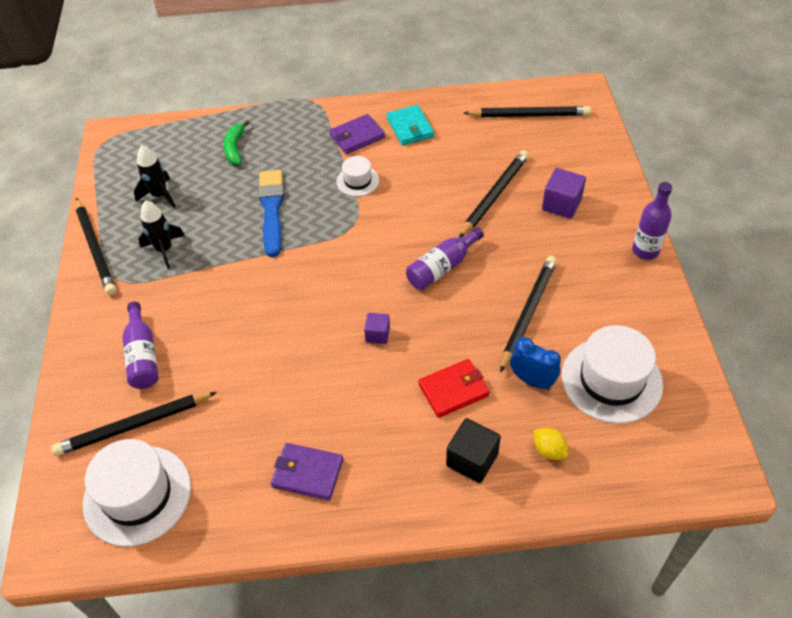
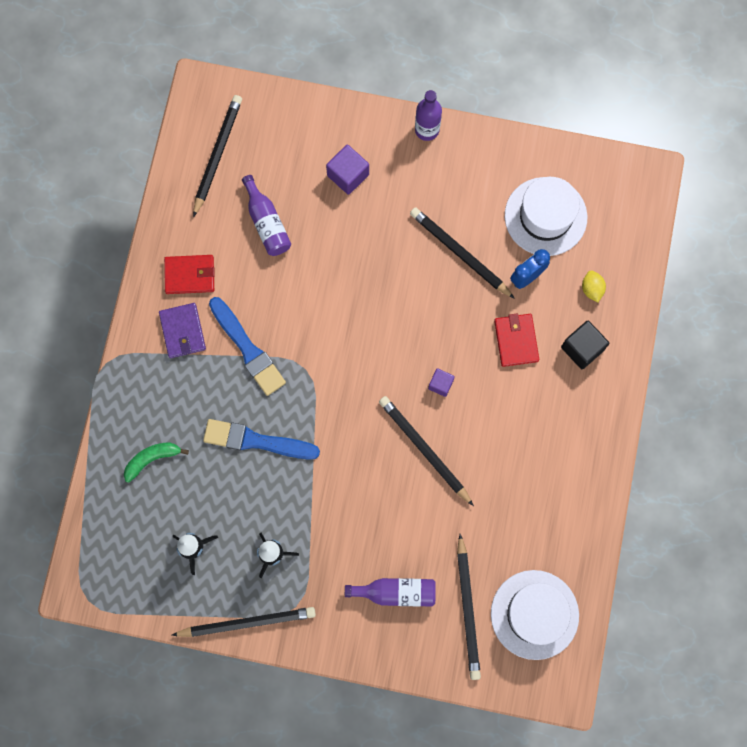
camera: 75 degrees left, 25 degrees up
green banana [223,120,250,165] -> green banana turned 135 degrees clockwise [124,442,189,483]
purple wallet [270,443,343,501] -> none
white hat [337,156,379,196] -> blue brush [209,297,286,396]
turquoise wallet [386,105,434,145] -> red wallet [164,255,215,294]
purple bottle [406,227,484,290] -> purple bottle moved to [242,175,291,256]
black pencil [459,150,529,238] -> black pencil moved to [379,396,474,506]
yellow lemon [534,428,568,460] -> yellow lemon turned 75 degrees counterclockwise [582,271,606,303]

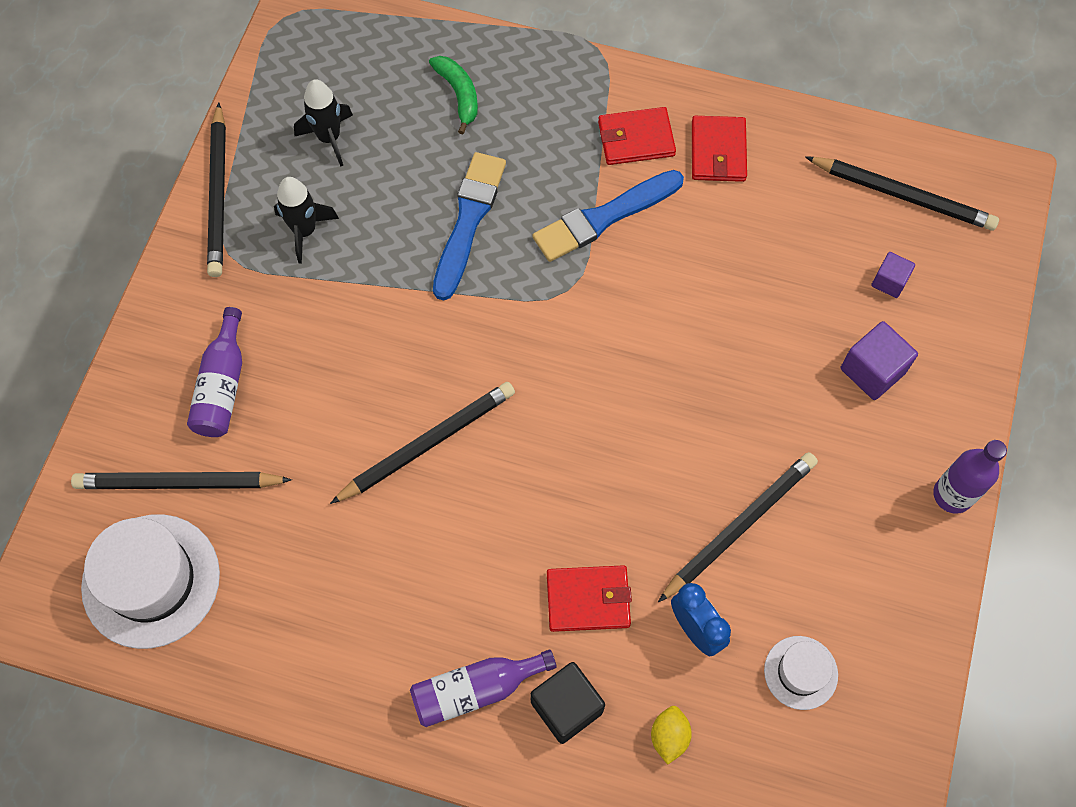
camera: 95 degrees right, 10 degrees down
purple wallet [159,303,206,358] -> red wallet [598,107,676,165]
purple bottle [242,175,291,256] -> purple bottle moved to [410,650,557,727]
purple cube [428,368,455,397] -> purple cube moved to [871,252,915,298]
white hat [505,177,587,256] -> white hat [764,636,838,710], size x0.52
yellow lemon [582,271,606,303] -> yellow lemon turned 75 degrees counterclockwise [651,706,692,765]

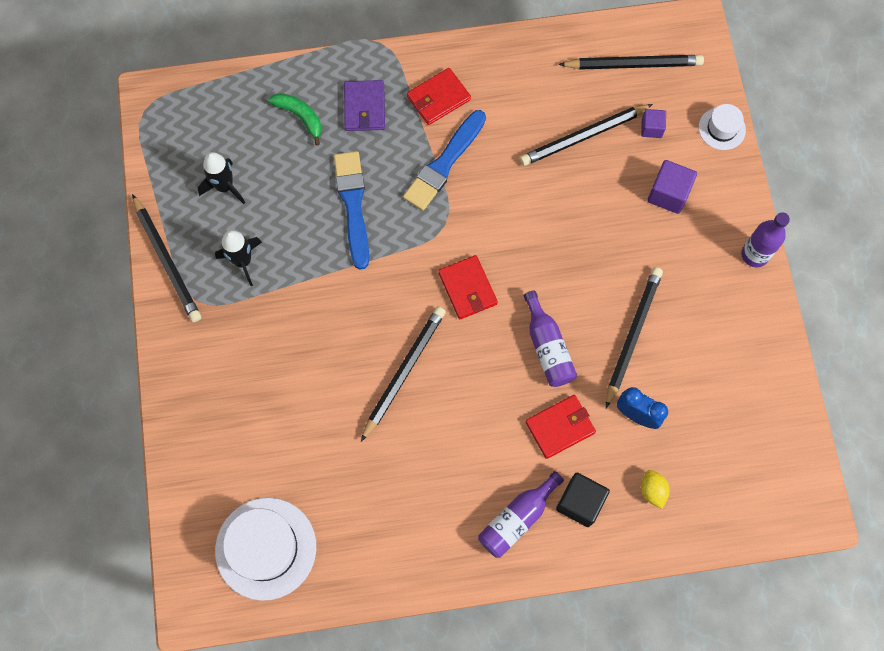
camera: 25 degrees left, 5 degrees up
black pencil [71,472,292,489] -> black pencil moved to [520,104,653,166]
purple bottle [187,307,242,437] -> purple bottle moved to [524,291,577,387]
red wallet [692,116,747,182] -> red wallet moved to [438,255,498,319]
white hat [764,636,838,710] -> white hat moved to [699,104,746,150]
none -> purple wallet [344,80,385,131]

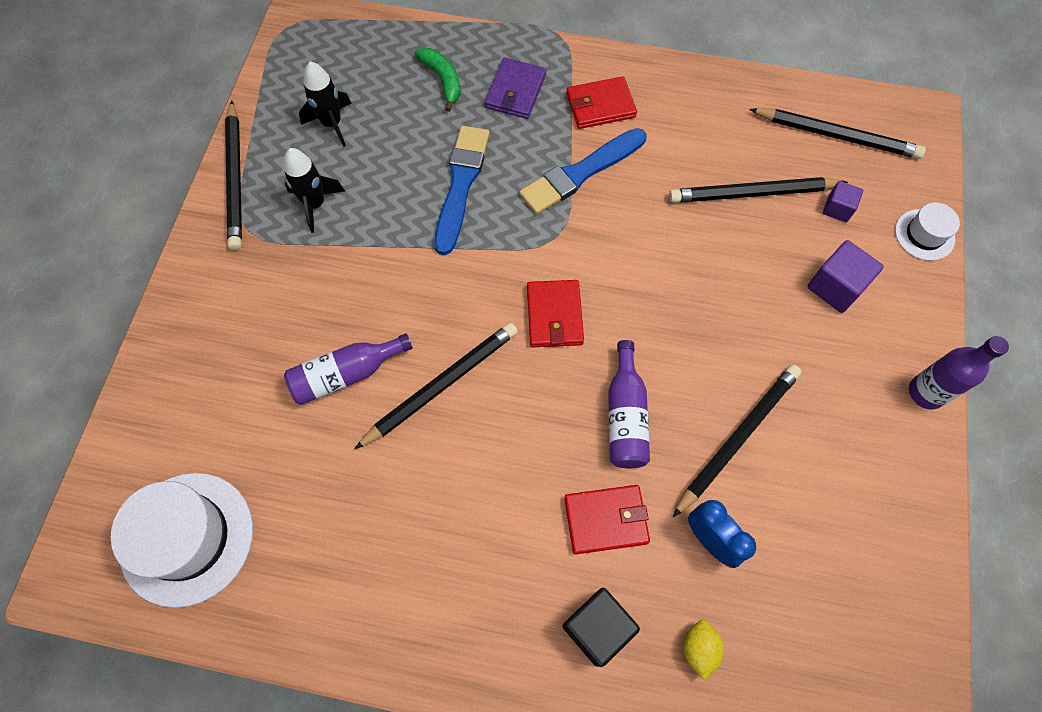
camera: 20 degrees right, 5 degrees down
purple bottle [478,471,564,558] -> purple bottle moved to [284,333,412,405]

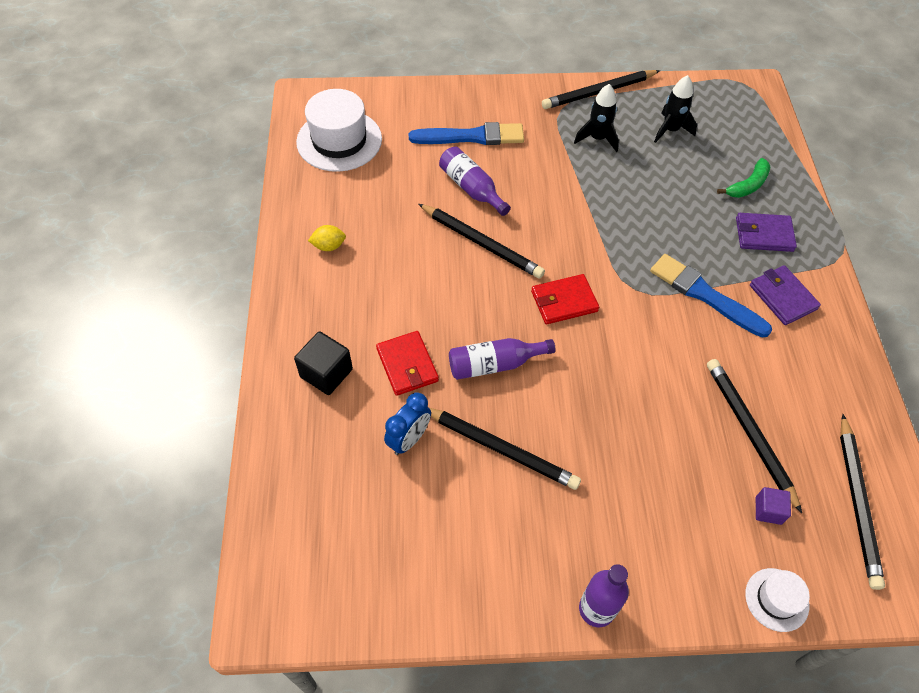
camera: 75 degrees right, 10 degrees down
blue brush [434,126,490,255] -> blue brush moved to [409,122,524,145]
red wallet [566,76,637,129] -> purple wallet [750,265,821,325]
yellow lemon [684,619,724,681] -> yellow lemon moved to [308,225,346,251]
purple cube [807,240,884,313] -> none

